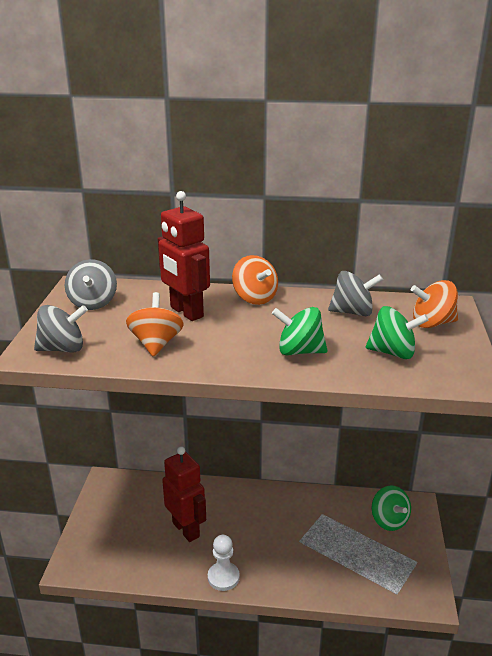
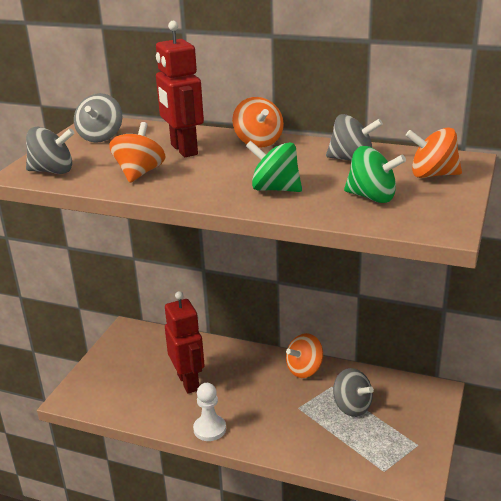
camera: 15 degrees right, 0 degrees up
green spinning top [372,485,411,531] -> none
none -> orange spinning top [286,333,323,378]
none -> grey spinning top [333,368,374,417]

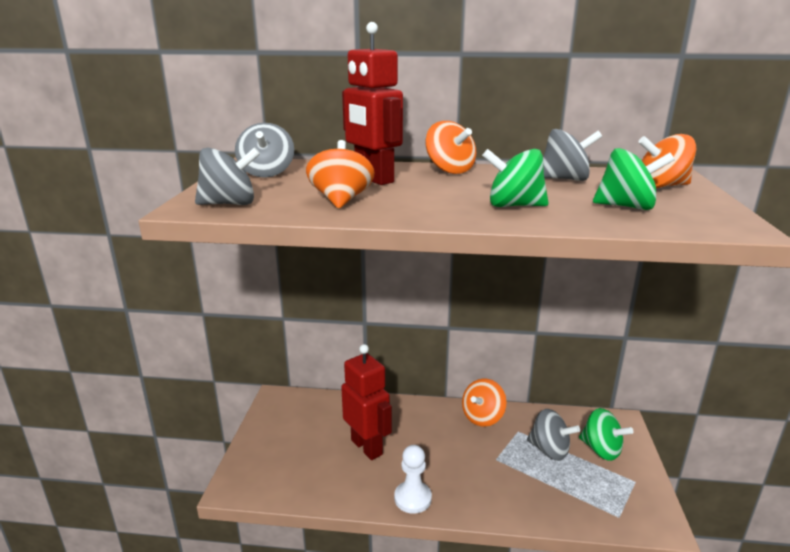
camera: 15 degrees left, 5 degrees down
none -> green spinning top [579,408,634,461]

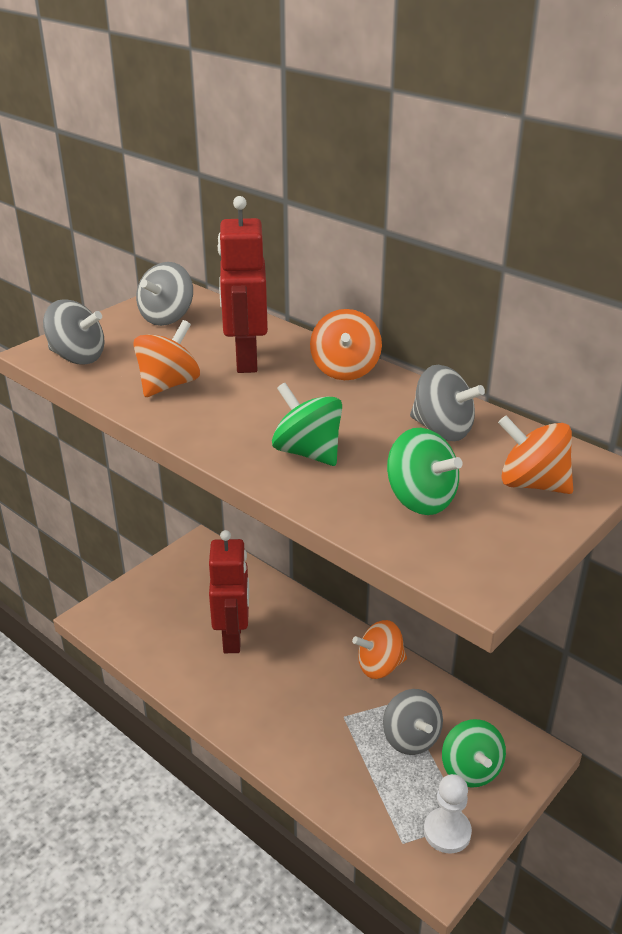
camera: 35 degrees right, 10 degrees up
white pawn [394,445,432,514] -> white pawn moved to [424,774,472,853]

